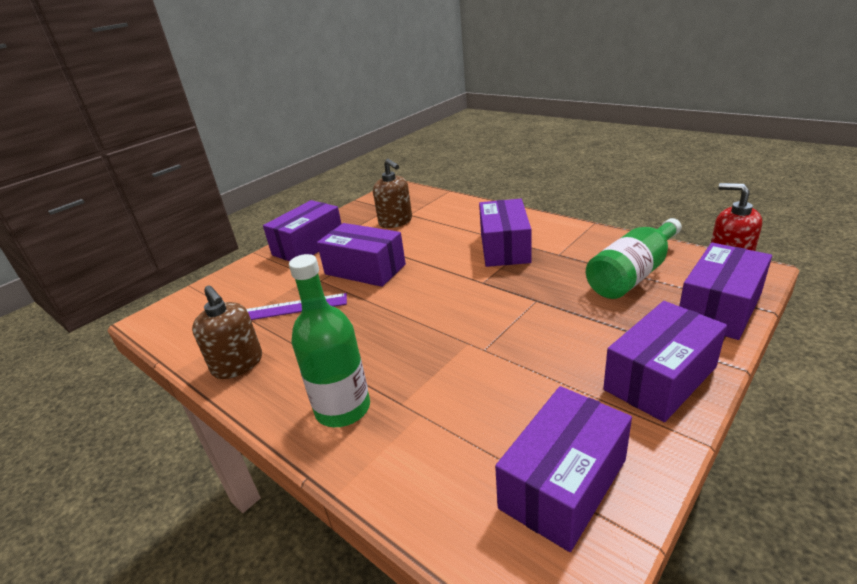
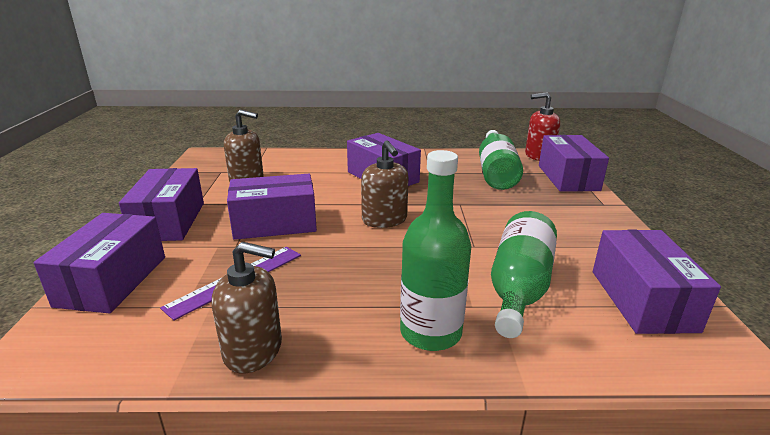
camera: 45 degrees left, 5 degrees down
purple box [603,301,727,422] -> purple box moved to [34,213,165,313]
none -> brown soap dispenser [361,140,408,228]
none -> green bottle [491,211,557,338]

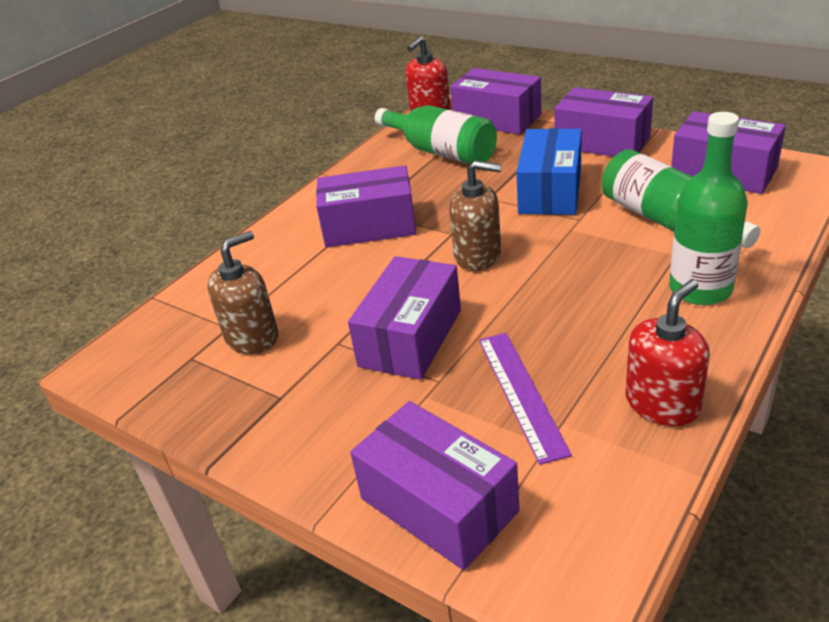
camera: 50 degrees left, 10 degrees up
purple box [119,168,204,241] -> purple box moved to [554,87,653,157]
brown soap dispenser [212,242,282,374] -> red soap dispenser [625,279,710,426]
none -> blue box [516,128,582,215]

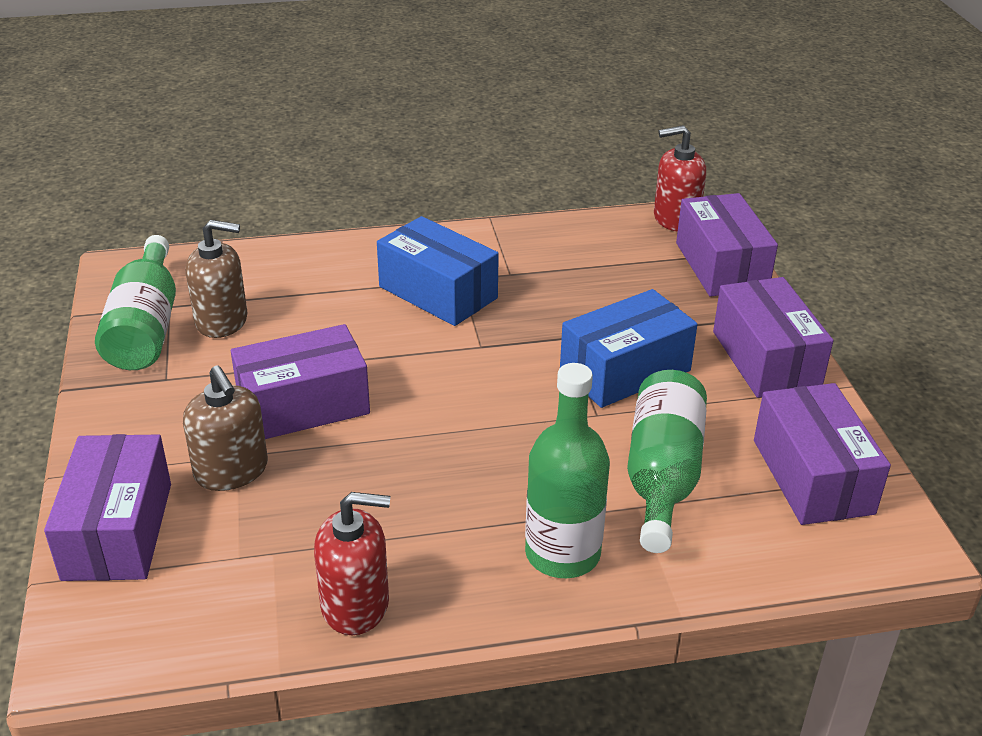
camera: 40 degrees right, 0 degrees up
purple box [316,165,416,248] -> blue box [377,216,499,326]
green bottle [375,105,497,164] -> green bottle moved to [95,235,176,370]
brown soap dispenser [449,160,502,271] -> brown soap dispenser moved to [183,366,268,491]
purple ruler [479,333,572,465] -> none

